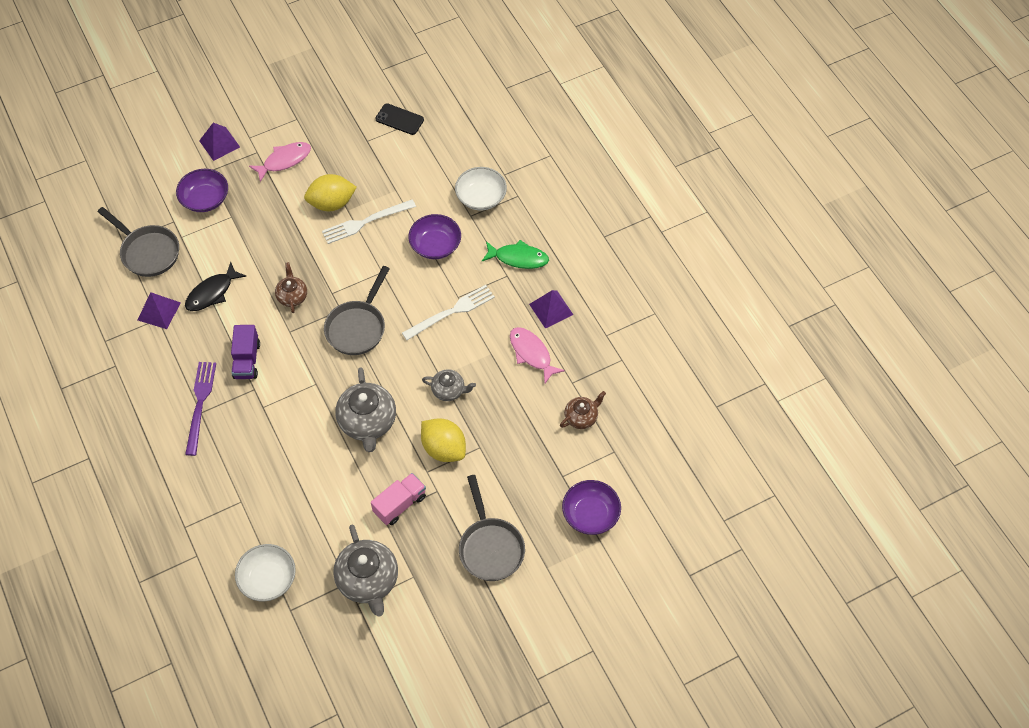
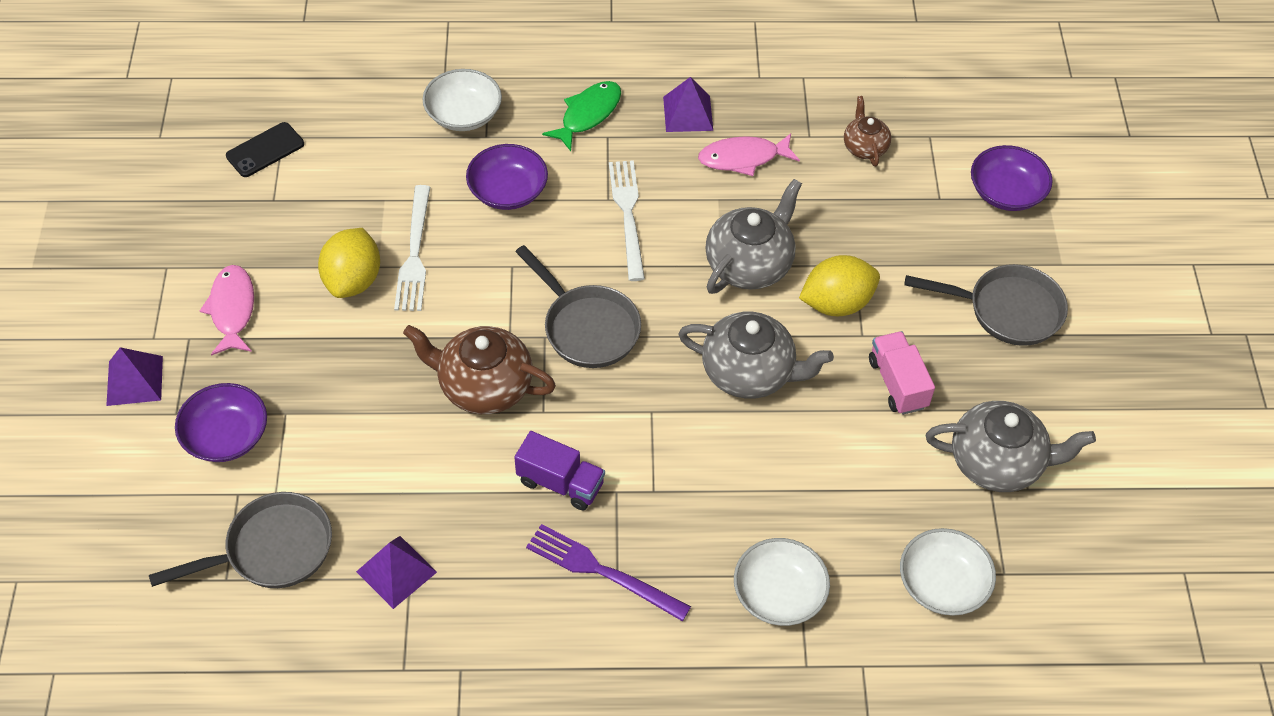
camera: 65 degrees left, 5 degrees down
black fish [185,262,247,311] -> none
brown teapot [275,262,307,313] -> brown teapot [403,325,556,414], size x1.78
grey teapot [422,369,476,401] -> grey teapot [705,179,802,294], size x1.78
none -> white bowl [734,538,830,626]

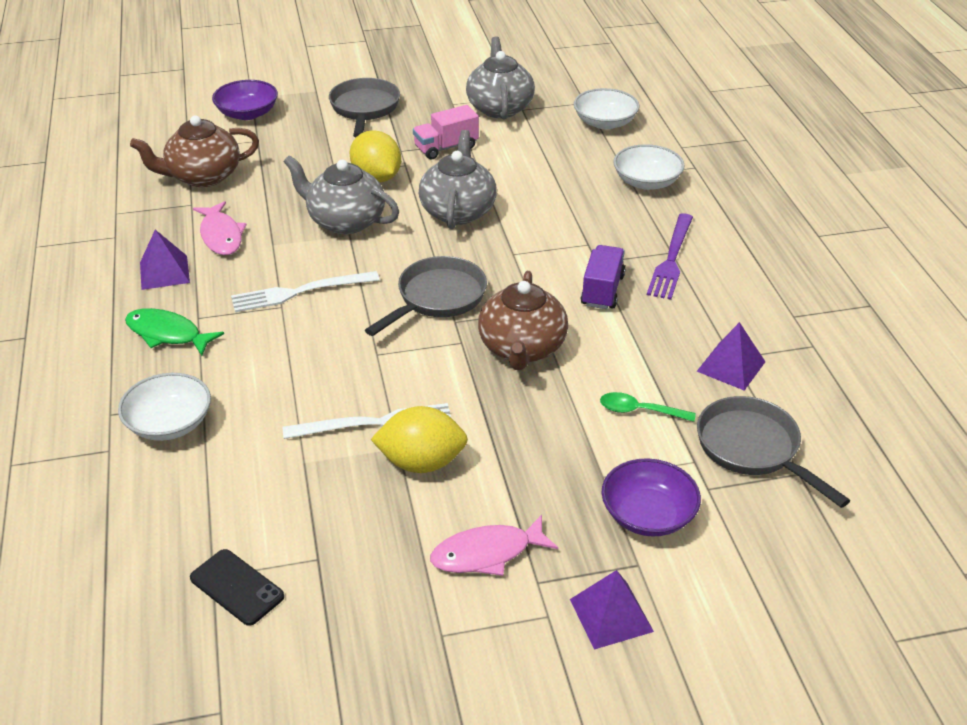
camera: 100 degrees left, 15 degrees down
purple bowl [466,144,548,210] -> none
brown teapot [844,96,891,166] -> brown teapot [130,115,259,187], size x1.78
none -> green spoon [600,392,696,422]

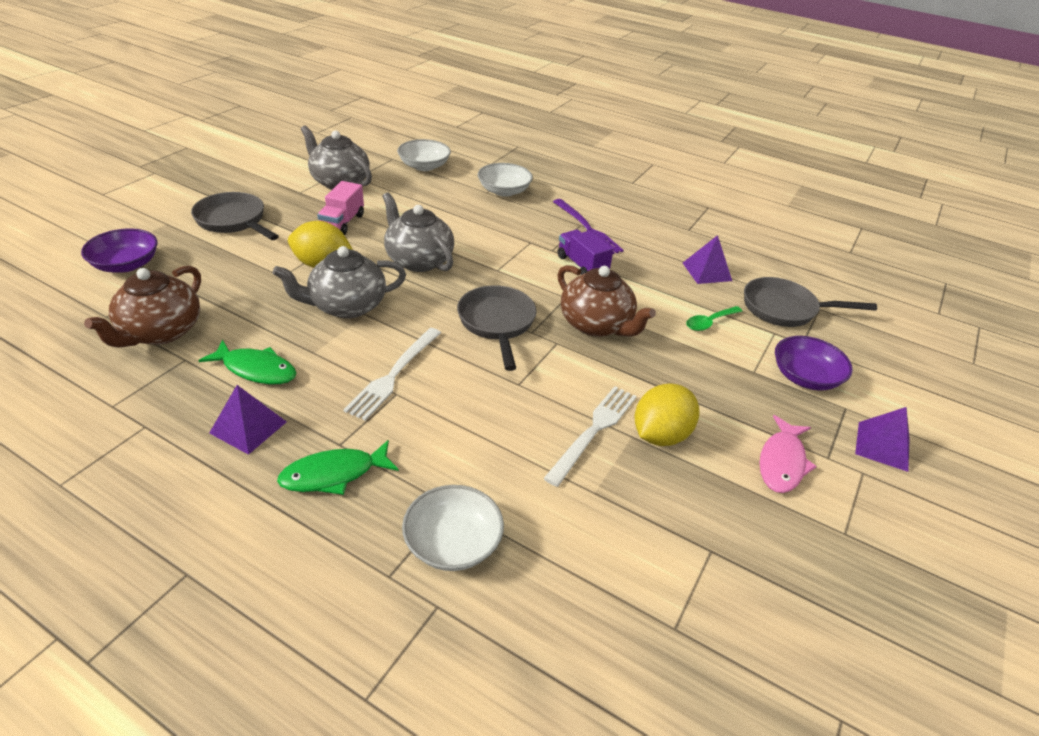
camera: 50 degrees left, 0 degrees up
black phone [190,549,284,626] -> none
pink fish [193,201,247,255] -> green fish [198,340,297,384]

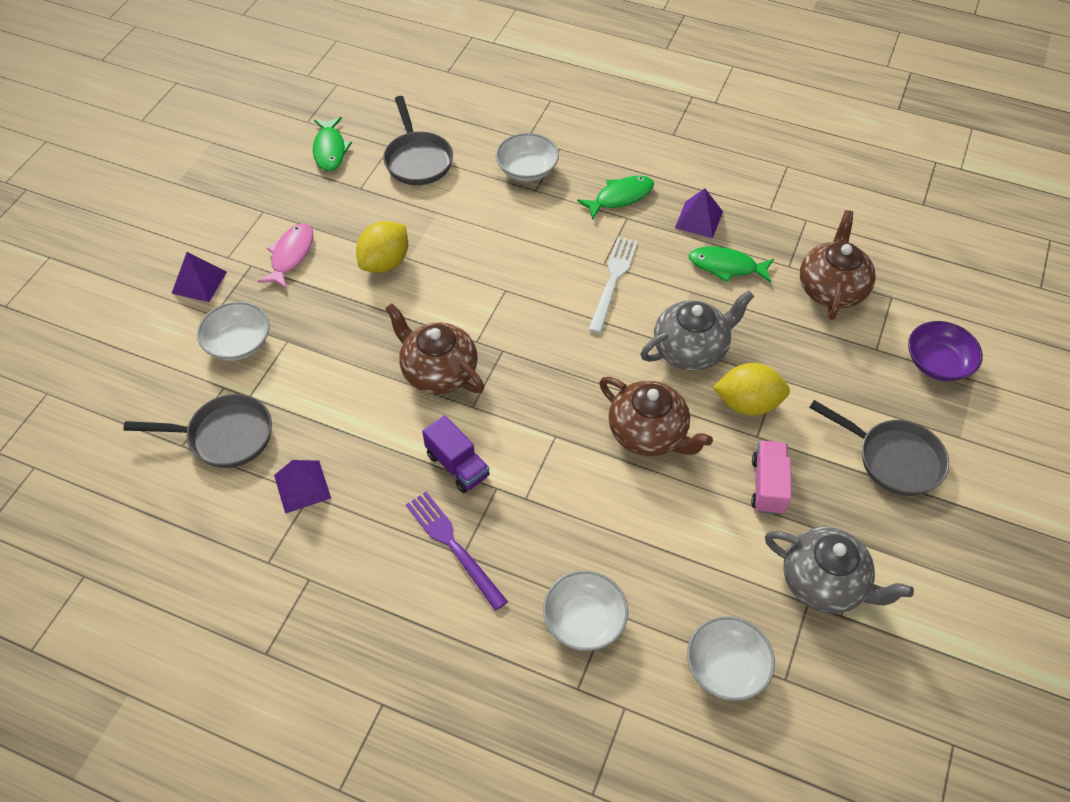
camera: 175 degrees right, 15 degrees up
grey teapot [382,192,454,272] -> brown teapot [599,377,713,456]
grey pan [457,285,537,371] -> grey pan moved to [383,96,453,185]
white fork [543,386,637,487] -> none
green spoon [686,306,742,331] -> none
purple bowl [775,336,853,390] -> white bowl [197,302,270,361]
none -> green fish [313,117,352,171]

